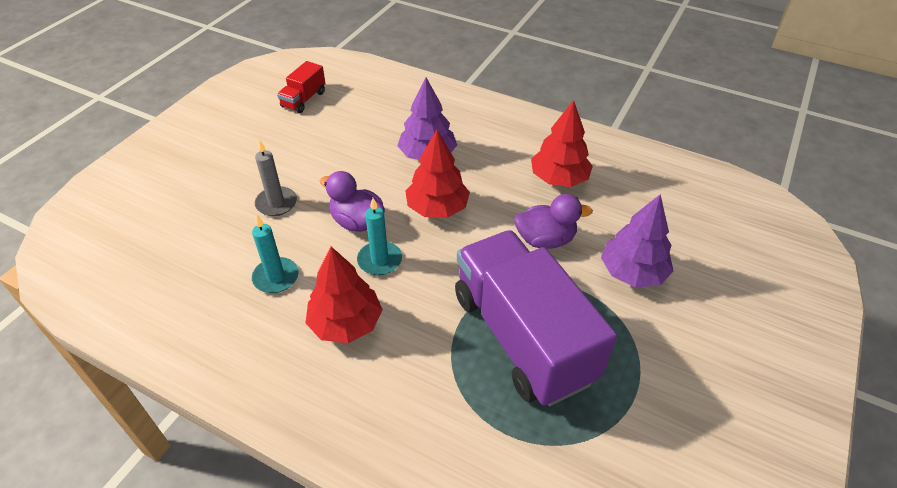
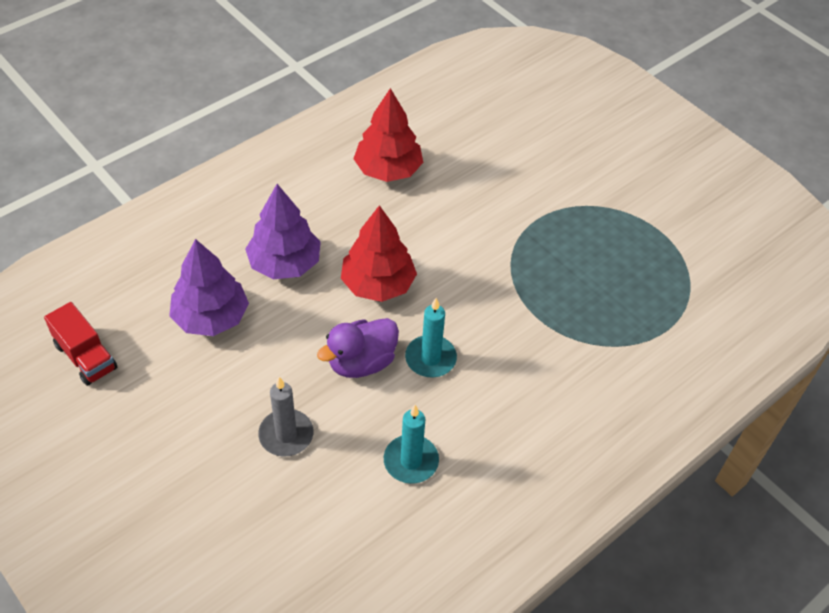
camera: 70 degrees left, 5 degrees up
red tree [306,247,383,343] -> none
purple truck [455,230,617,406] -> none
purple duck [514,194,593,249] -> none
purple tree [601,194,674,287] -> purple tree moved to [169,239,249,336]

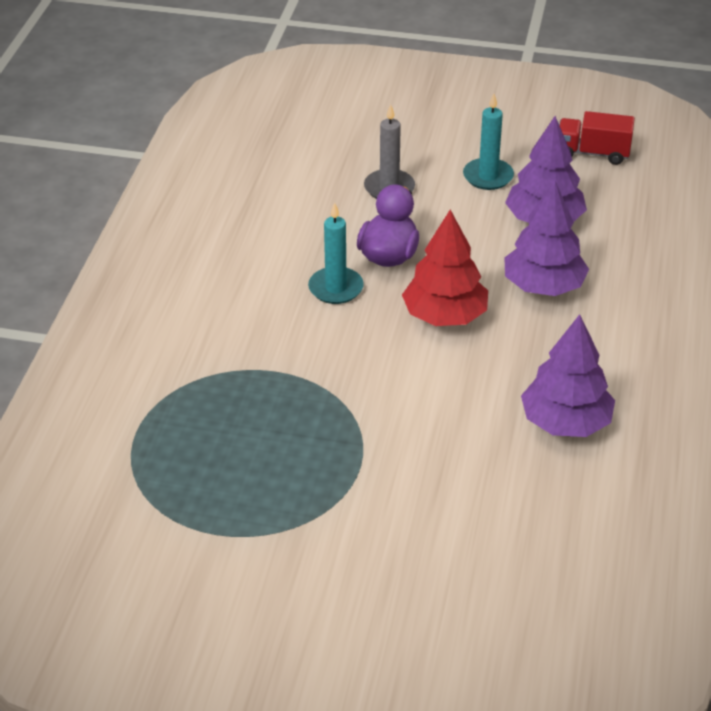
camera: 145 degrees right, 10 degrees down
red tree [353,88,423,182] -> purple tree [521,314,615,437]
turquoise candle [384,405,439,484] -> turquoise candle moved to [463,94,514,190]

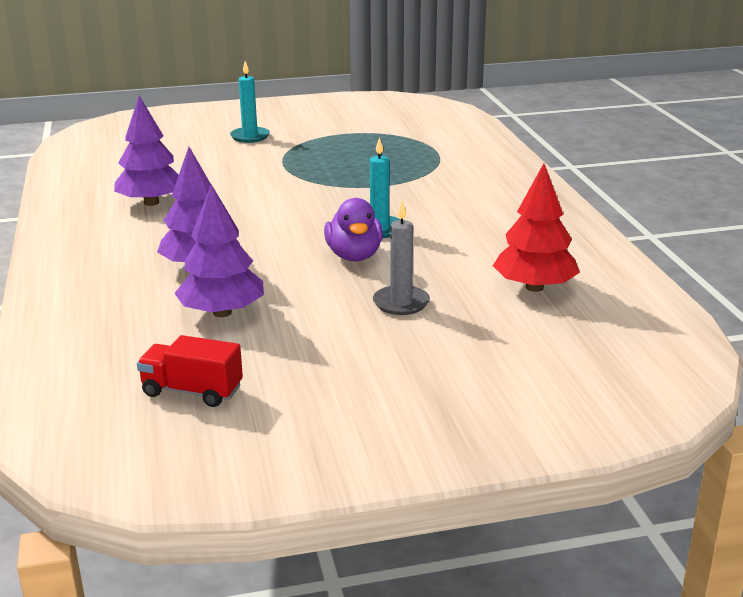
camera: 155 degrees right, 15 degrees down
red tree [402,210,488,326] -> red tree moved to [493,163,580,292]
turquoise candle [463,94,514,190] -> turquoise candle moved to [230,61,270,143]
red truck [559,111,635,165] -> red truck turned 150 degrees counterclockwise [137,335,243,407]

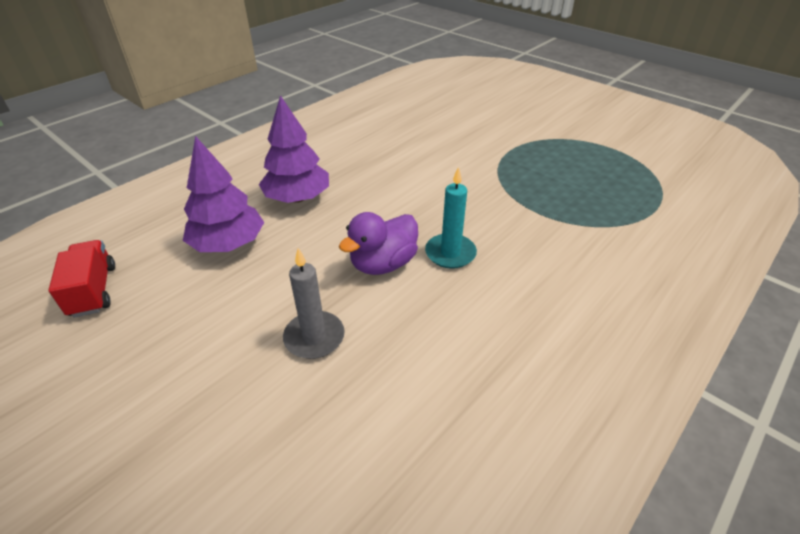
camera: 55 degrees right, 15 degrees up
purple tree [114,96,179,206] -> none
turquoise candle [230,61,270,143] -> none
red tree [493,163,580,292] -> none

